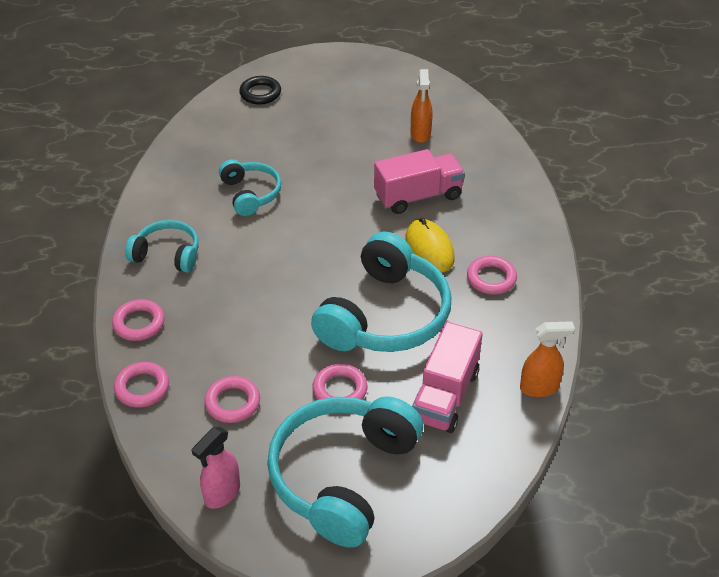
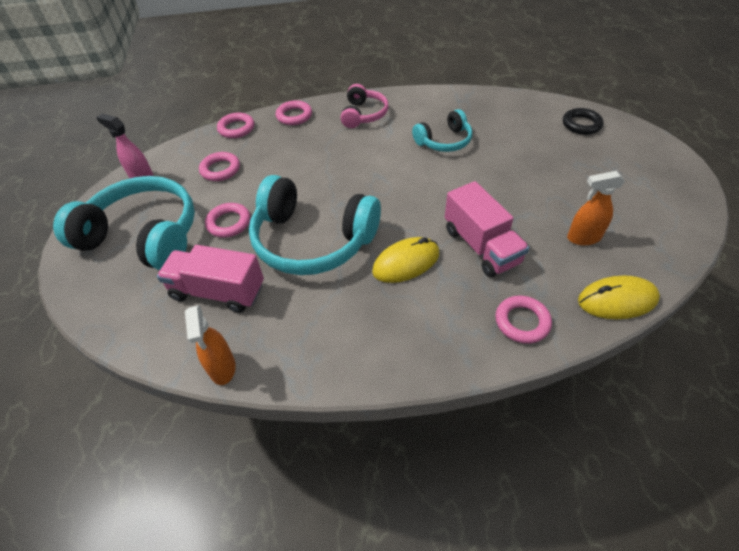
camera: 85 degrees right, 5 degrees up
turquoise headphones [125,220,199,273] -> pink headphones [340,84,389,128]
pink ring [467,256,517,294] -> pink ring moved to [495,296,552,344]
none -> yellow mouse [578,276,660,319]

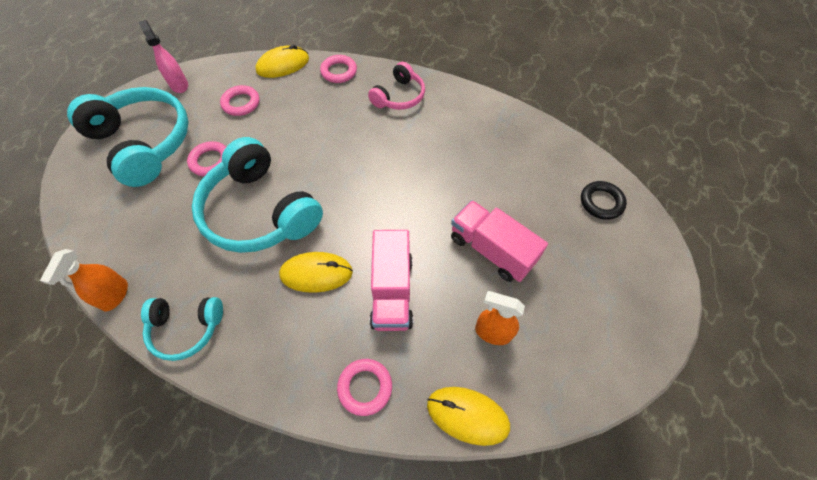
camera: 25 degrees right, 10 degrees up
pink truck [157,245,264,313] -> pink truck moved to [451,200,548,282]
pink ring [217,113,254,138] -> yellow mouse [255,45,309,78]
turquoise headphones [412,109,472,152] -> turquoise headphones moved to [141,297,223,361]

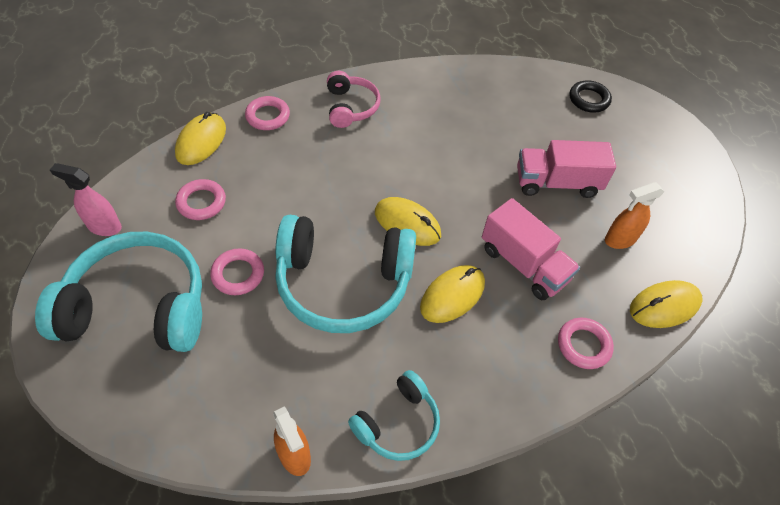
camera: 45 degrees left, 5 degrees down
none -> yellow mouse [375,197,441,246]

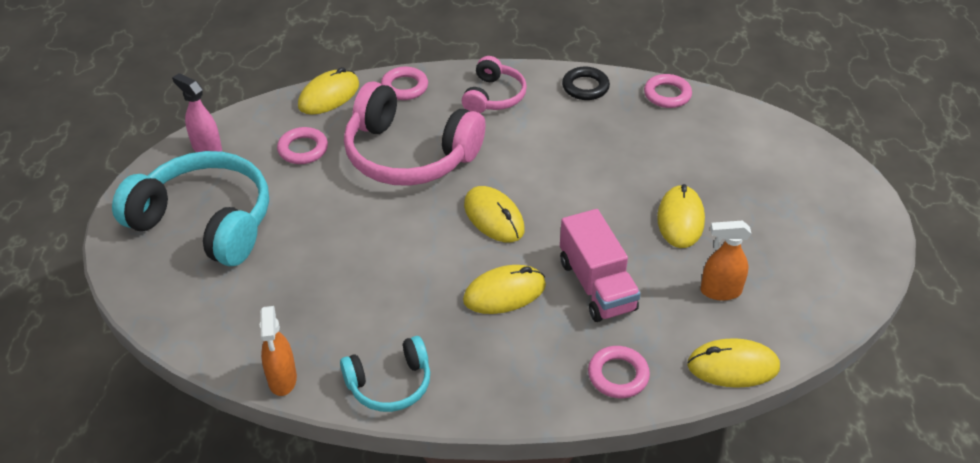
camera: 25 degrees right, 10 degrees down
pink ring [210,248,264,295] -> pink ring moved to [644,74,692,108]
turquoise headphones [275,215,416,333] -> none
pink truck [517,140,616,198] -> yellow mouse [657,184,705,248]
black ring [569,80,612,113] -> black ring moved to [562,67,610,100]
none -> pink headphones [344,81,486,186]

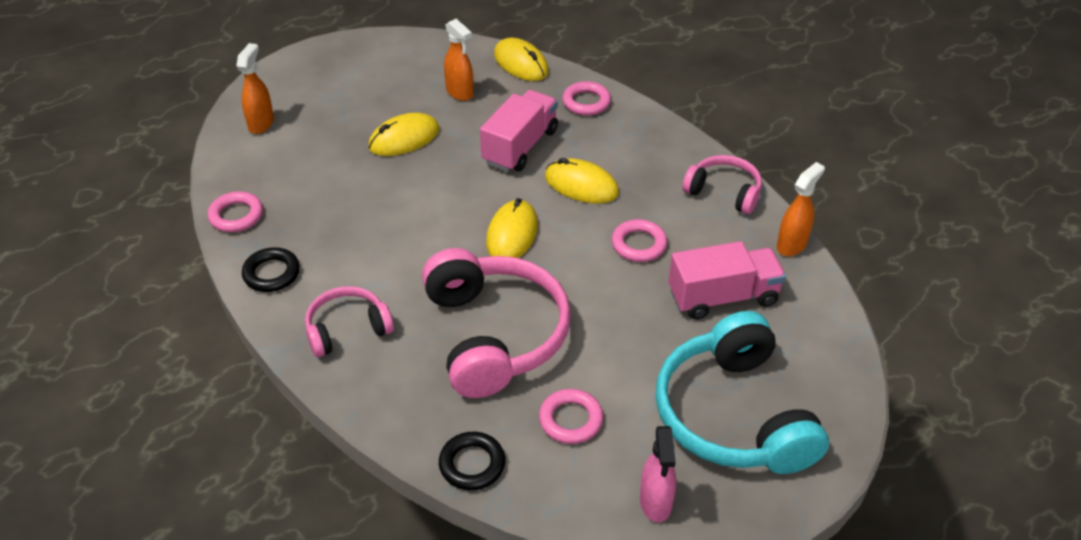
camera: 130 degrees left, 0 degrees up
yellow mouse [298,67,359,115] -> black ring [439,432,505,490]
turquoise headphones [340,336,430,412] -> pink headphones [682,155,762,214]
pink ring [381,66,428,100] -> pink ring moved to [612,219,667,262]
none -> orange spray bottle [237,43,274,134]
none -> pink truck [668,241,786,319]

